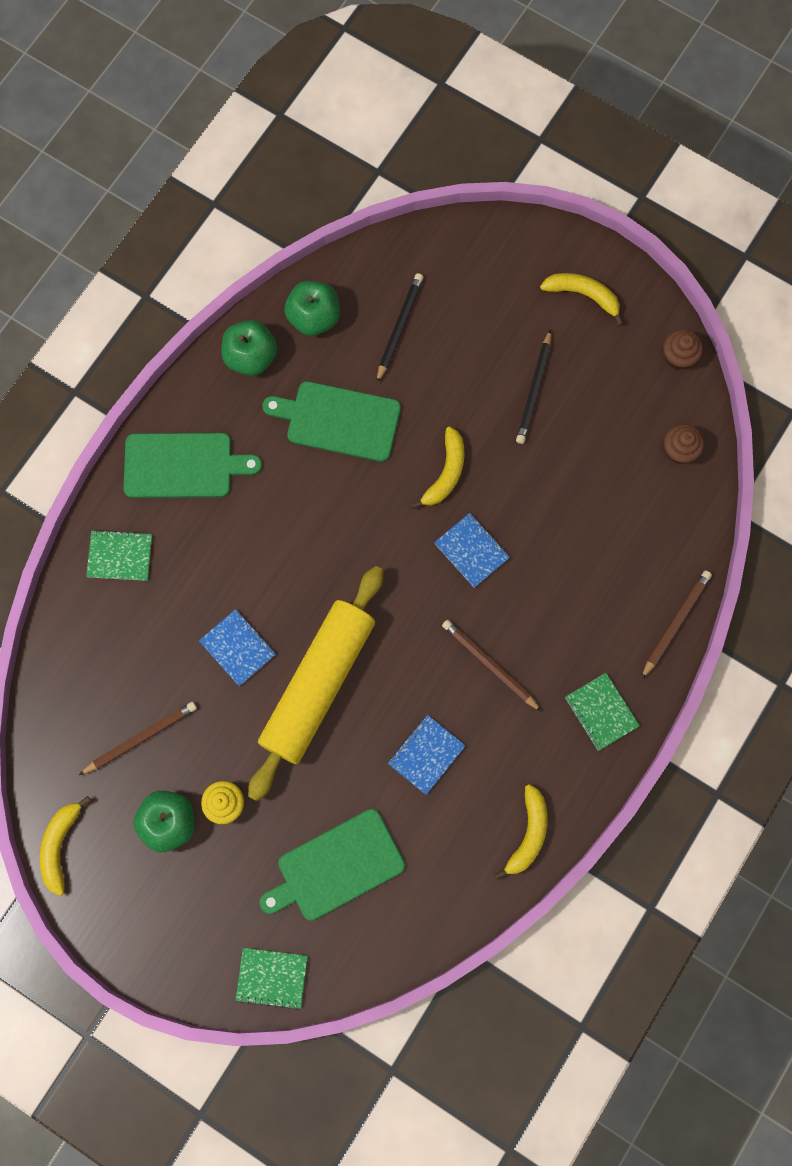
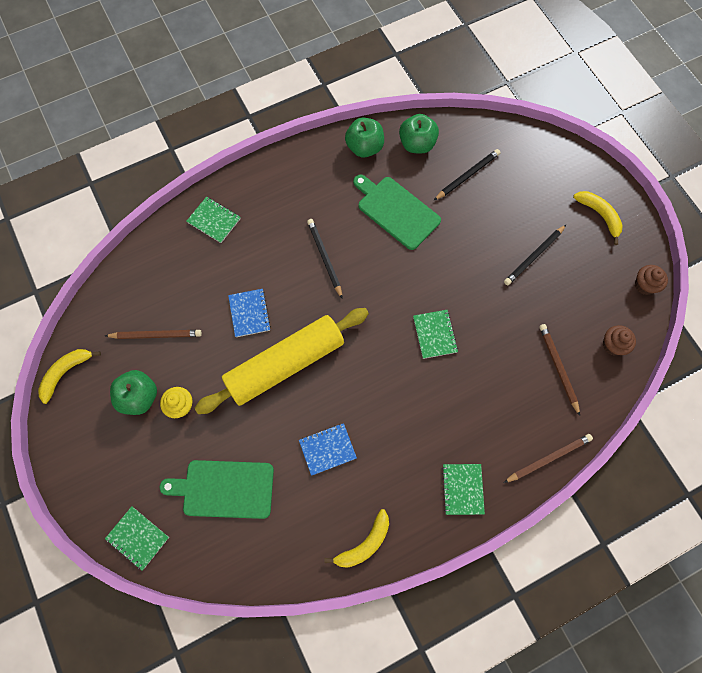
camera: 30 degrees right, 5 degrees down
green cutting board [124,433,262,498] -> none
yellow banana [411,427,464,509] -> none
blue notebook [434,513,510,588] -> green notebook [413,310,458,359]
brown pencil [442,620,542,712] -> brown pencil moved to [539,324,580,416]
none -> black pencil [307,219,343,299]

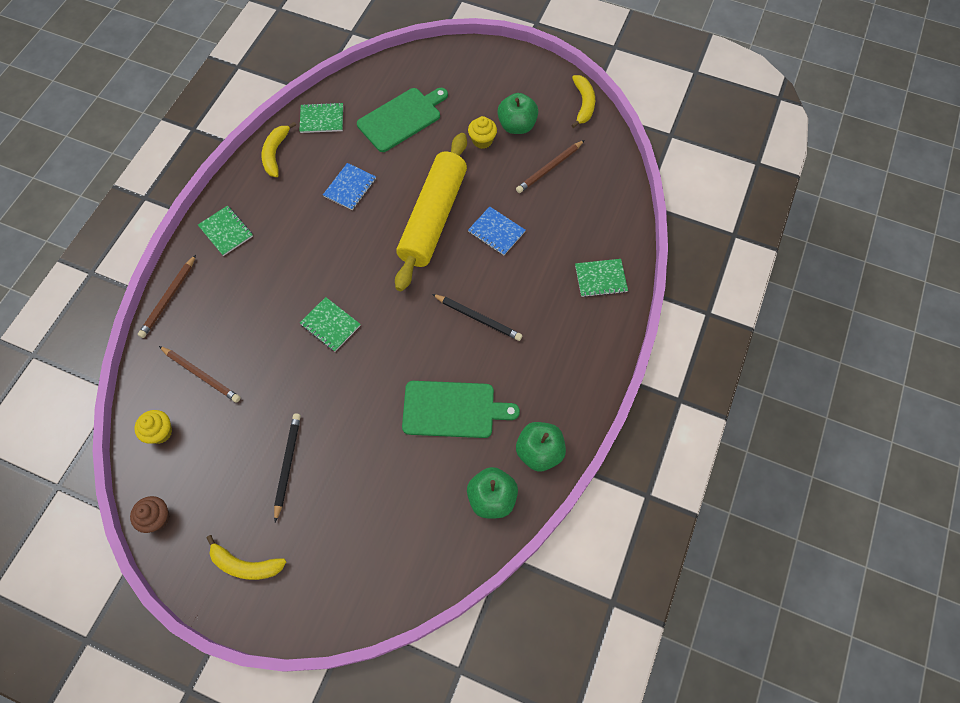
camera: 140 degrees right, 5 degrees down
green notebook [105,506,169,570] -> green notebook moved to [299,102,343,133]
black pencil [433,149,500,201] -> none
brown cupcake [603,325,636,355] -> yellow cupcake [134,410,172,444]

